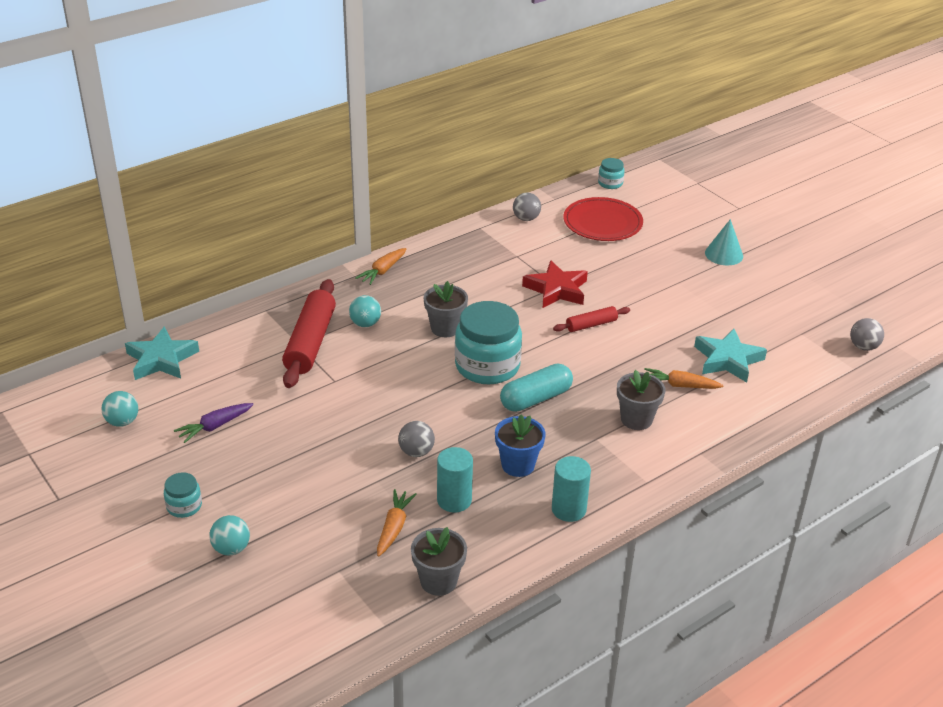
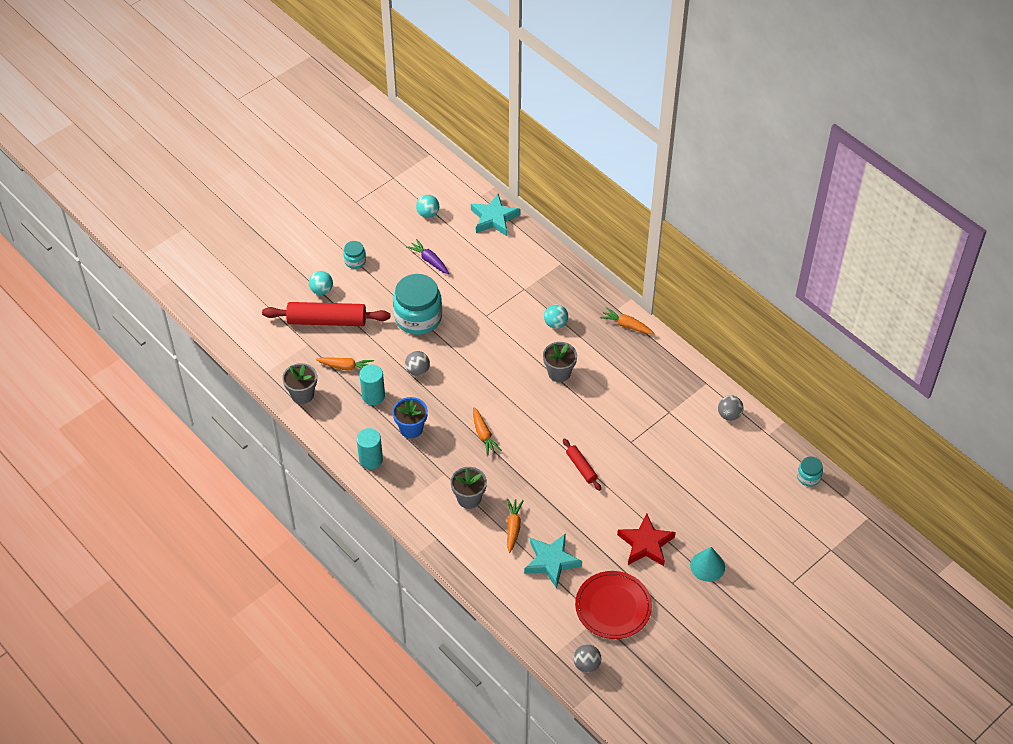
camera: 85 degrees right, 15 degrees up
red rolling pin [282,279,336,388] -> red rolling pin moved to [262,302,390,326]
turquoise jar [455,301,522,384] -> turquoise jar moved to [393,274,442,335]
turquoise capsule [500,364,573,412] -> orange carrot [473,407,502,456]
red star [522,260,588,308] -> red star moved to [617,513,676,566]
red plate [563,197,643,241] -> red plate moved to [575,571,652,639]

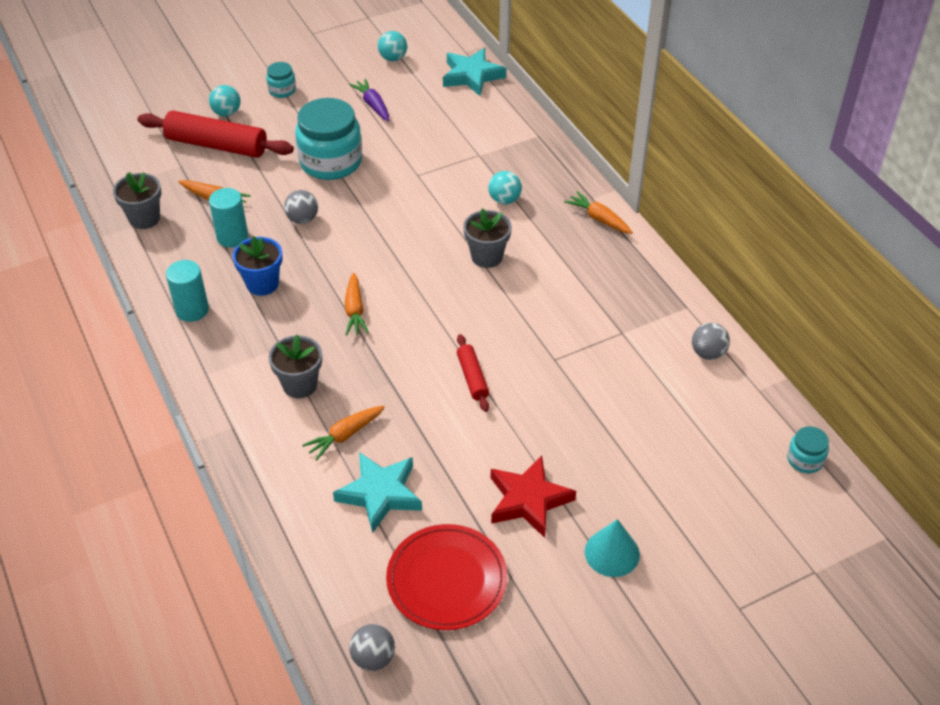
camera: 15 degrees right, 5 degrees down
orange carrot [507,499,524,553] -> orange carrot turned 150 degrees counterclockwise [302,406,385,461]

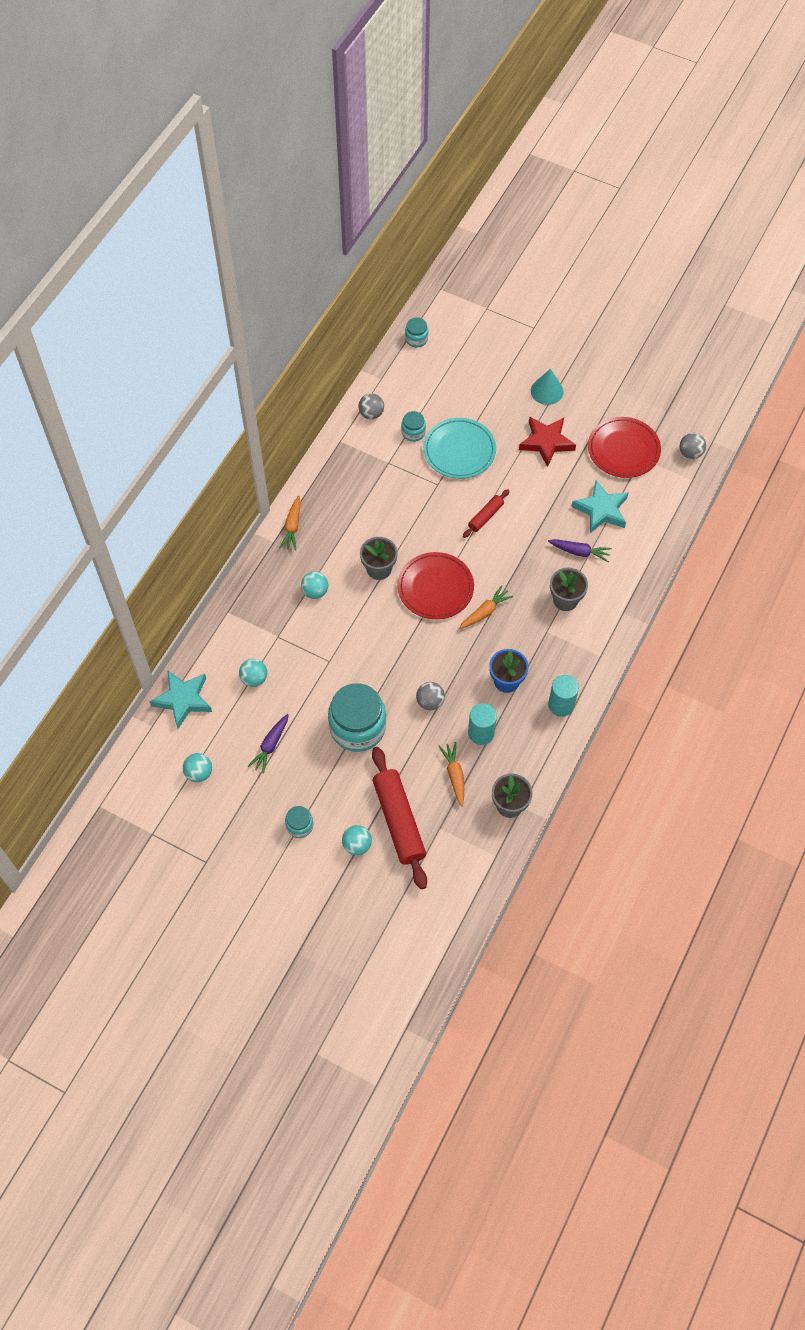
camera: 125 degrees left, 15 degrees up
orange carrot [302,406,385,461] -> purple carrot [548,539,612,562]
none -> turquoise ball [239,659,267,687]
none -> red plate [397,552,474,619]
none -> turquoise jar [401,411,426,442]
none -> turquoise plate [423,418,496,479]

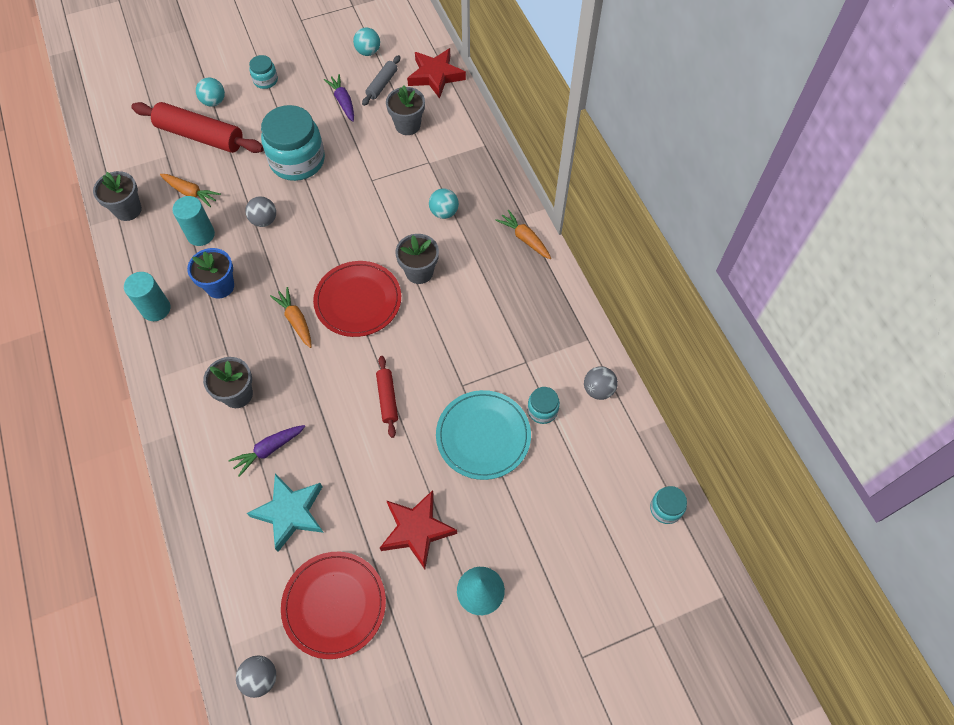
camera: 130 degrees right, 0 degrees up
turquoise star [150,671,212,729] -> red star [407,48,466,99]
turquoise ball [239,659,267,687] -> grey flower pot [386,85,425,135]
orange carrot [459,585,513,629] -> orange carrot turned 150 degrees clockwise [270,287,312,348]
none -> grey rolling pin [362,55,400,106]

